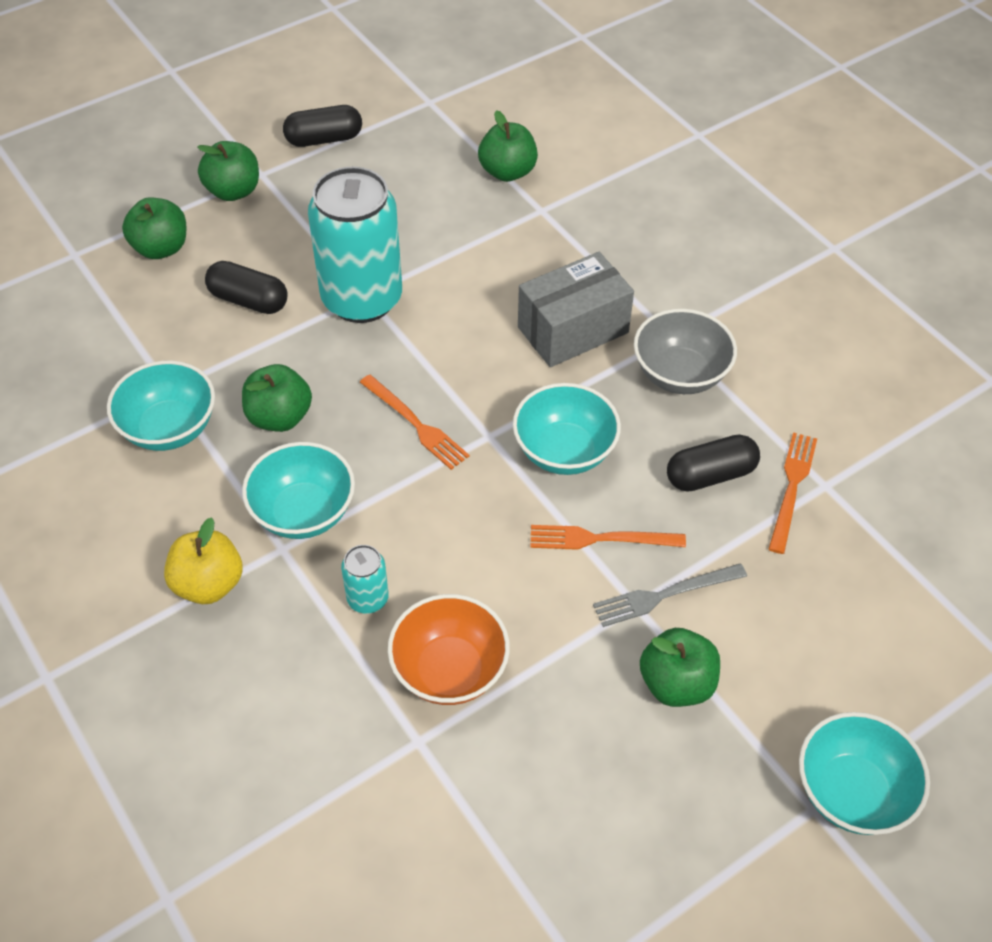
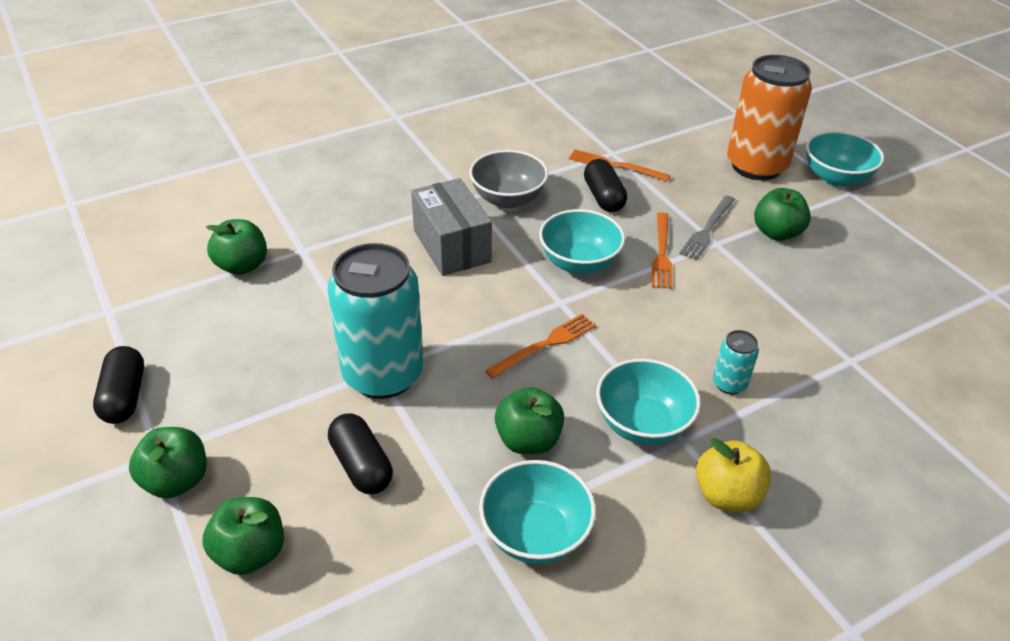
camera: 85 degrees left, 10 degrees down
black capsule [205,261,288,314] -> black capsule turned 60 degrees counterclockwise [328,413,393,494]
orange bowl [388,594,510,705] -> none
grey fork [593,563,747,627] -> grey fork turned 45 degrees clockwise [679,196,735,260]
none -> orange can [727,55,812,180]

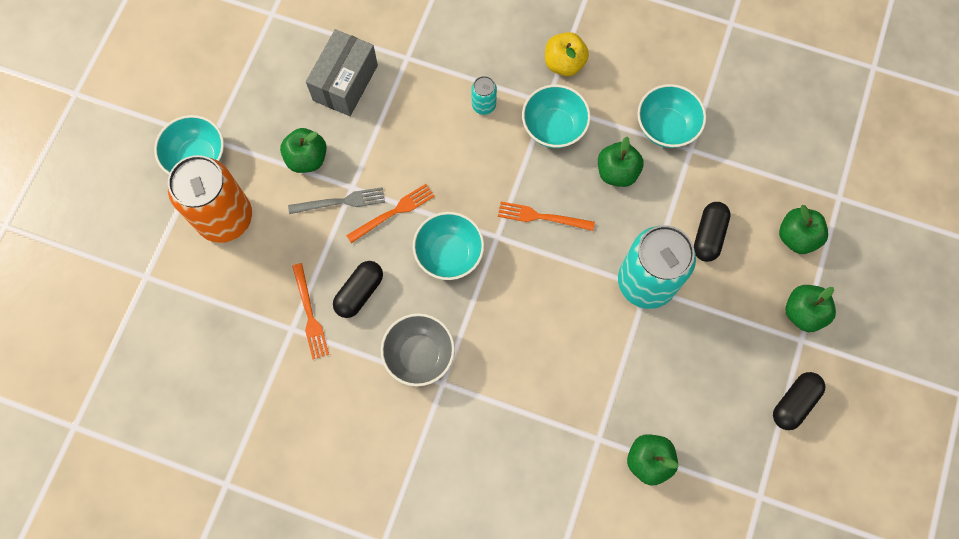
camera: 130 degrees left, 30 degrees up
grey box [411,178,492,276] -> grey box moved to [306,29,378,116]

